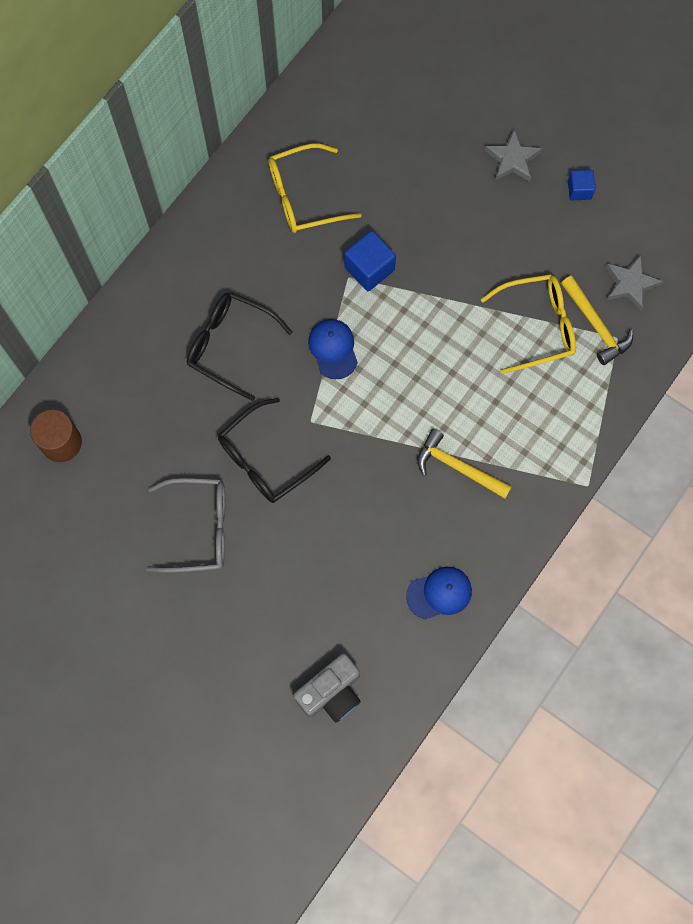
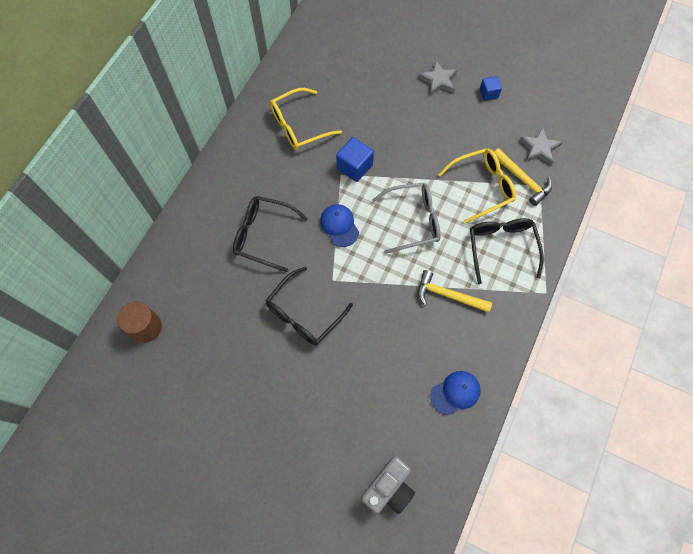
camera: 10 degrees left, 5 degrees down
grey glasses [146,478,225,573] -> grey glasses moved to [372,183,440,254]
none -> black glasses [470,218,544,284]

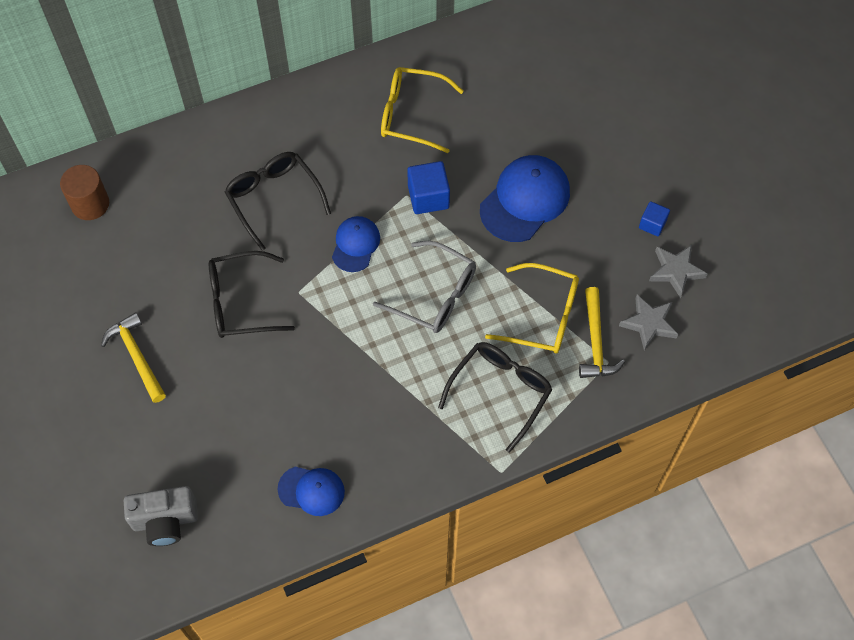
camera: 40 degrees right, 5 degrees down
grey star [418,61,458,96] -> grey star moved to [649,245,708,298]
yellow hammer [418,270,492,313] -> yellow hammer moved to [101,312,166,403]
none -> blue cap [480,155,570,242]

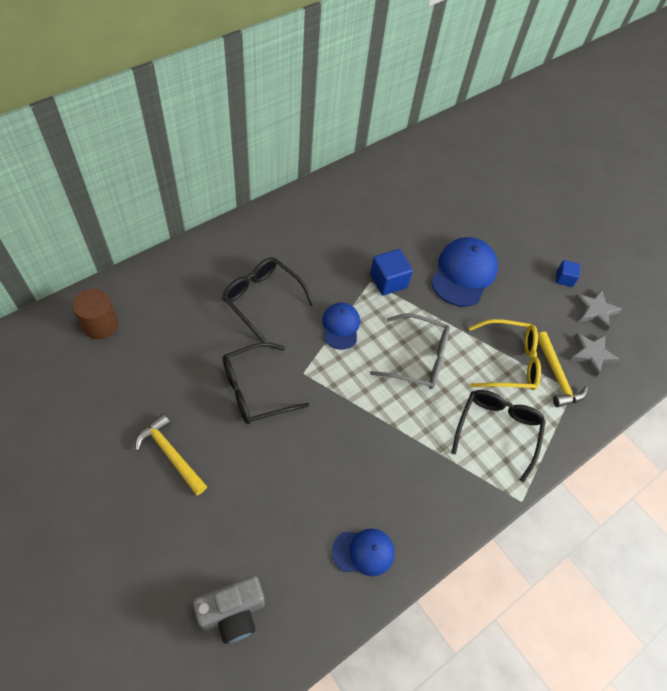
camera: 20 degrees left, 5 degrees down
yellow glasses [381,67,464,153] -> none

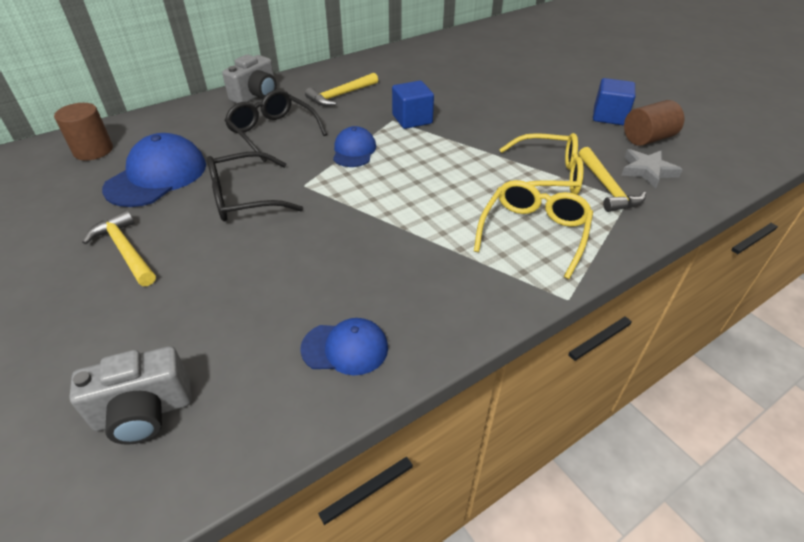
camera: 10 degrees right, 15 degrees down
grey glasses [370,314,450,389] -> none
blue cap [431,237,498,307] -> blue cap moved to [102,133,206,207]
black glasses [451,390,546,482] -> yellow glasses [474,180,593,279]
blue cube [556,260,581,287] -> blue cube [593,78,635,125], size x1.64
grey star [574,289,622,331] -> brown cylinder [624,100,684,146]
none -> grey camera [222,54,277,103]
none -> yellow hammer [305,73,378,106]

